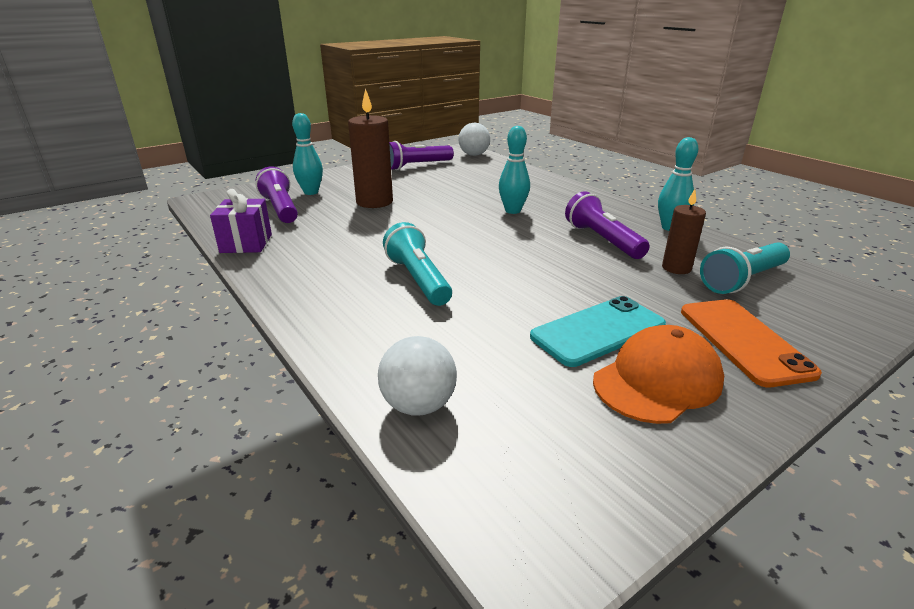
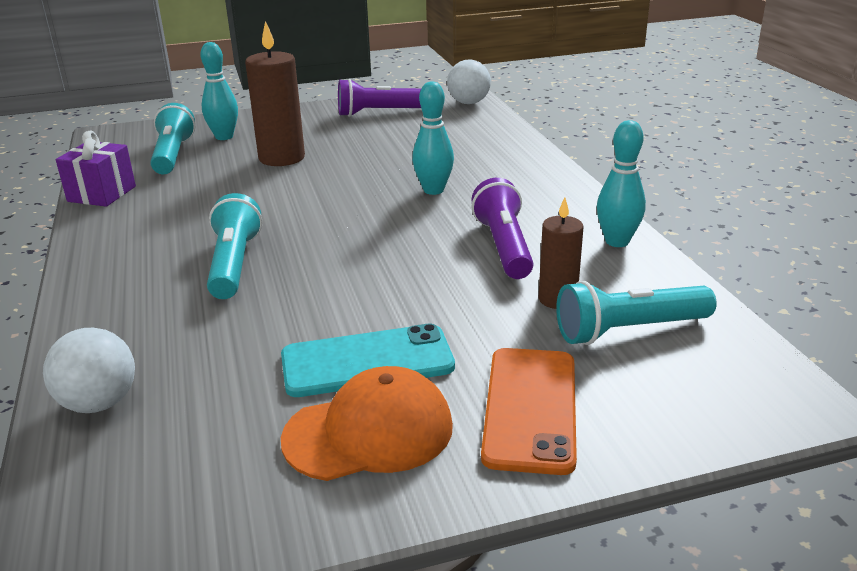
camera: 20 degrees right, 0 degrees up
purple flashlight [256,166,298,223] -> turquoise flashlight [150,103,195,174]

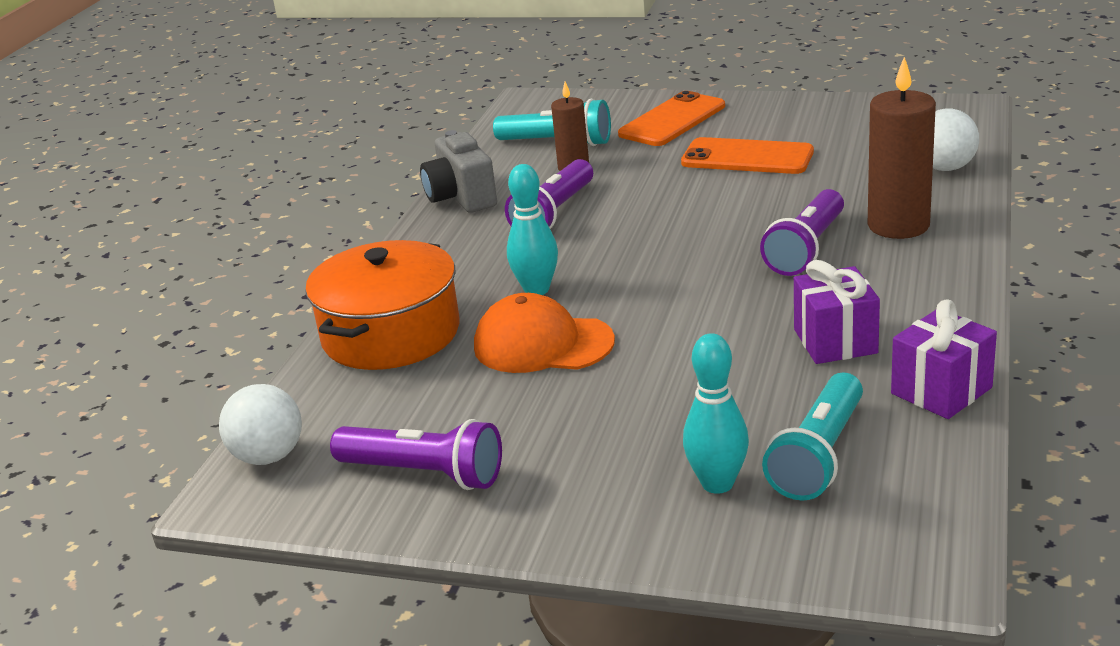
camera: 145 degrees left, 0 degrees up
turquoise flashlight [207,193,262,299] -> purple flashlight [760,189,844,276]
brown candle [245,21,305,166] -> brown candle moved to [868,57,936,239]
turquoise phone [281,324,455,397] -> orange phone [681,137,814,174]
orange cap [281,366,453,481] -> orange cap moved to [474,293,615,373]
turquoise bowling pin [597,120,646,247] -> grey camera [420,130,497,213]
none -> orange pot [305,240,460,370]
none -> purple gift [794,260,880,364]

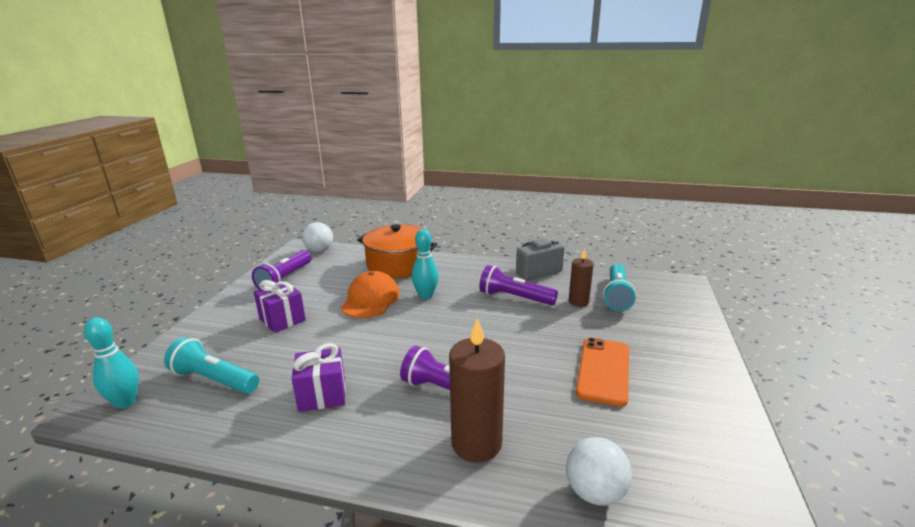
camera: 85 degrees right, 5 degrees down
orange phone [618,91,725,146] -> none
turquoise bowling pin [683,333,749,494] -> turquoise bowling pin moved to [84,317,139,409]
purple gift [891,299,997,419] -> purple gift moved to [254,280,306,333]

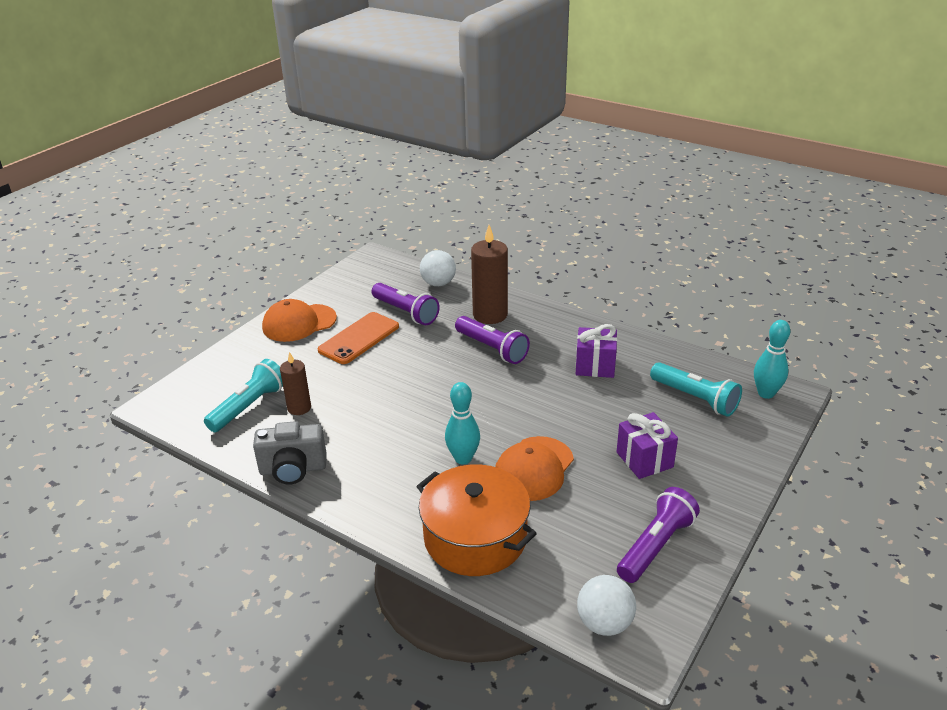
camera: 160 degrees left, 10 degrees up
purple flashlight [479,265,558,305] -> purple flashlight moved to [371,283,440,325]
none -> orange cap [262,299,337,342]

